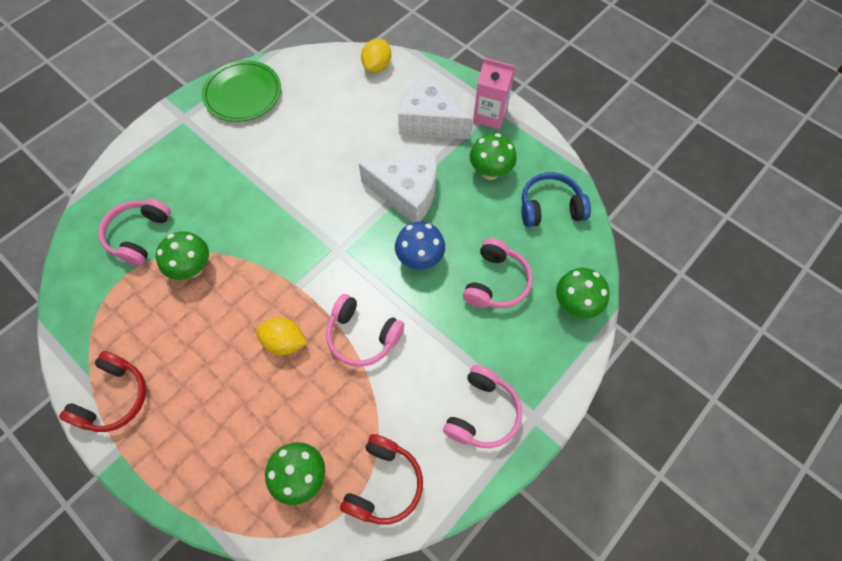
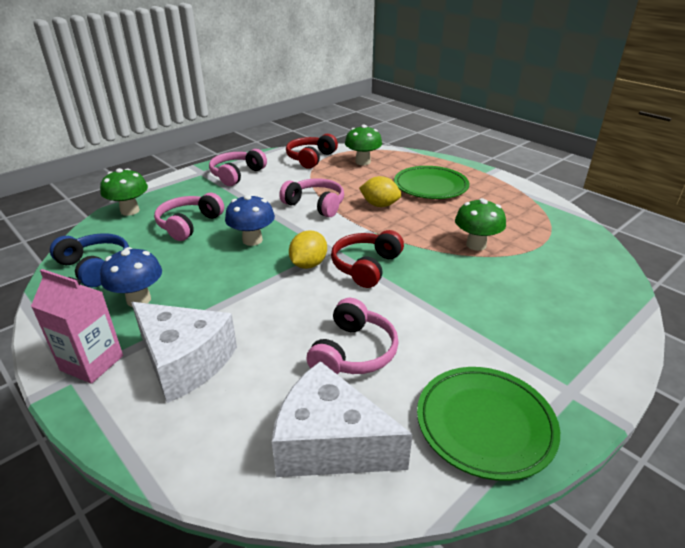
camera: 175 degrees left, 30 degrees down
red headphones [59,351,146,432] -> red headphones moved to [331,230,404,288]
pink headphones [98,199,171,266] -> pink headphones moved to [307,298,399,374]
white cheese [358,154,437,222] -> white cheese moved to [272,361,413,477]
yellow lemon [361,39,391,73] -> yellow lemon moved to [289,230,327,269]
green mushroom [469,133,517,180] -> blue mushroom [100,247,162,307]
blue headphones [521,172,591,227] -> blue headphones turned 135 degrees counterclockwise [50,233,129,287]
none -> green plate [394,166,469,199]

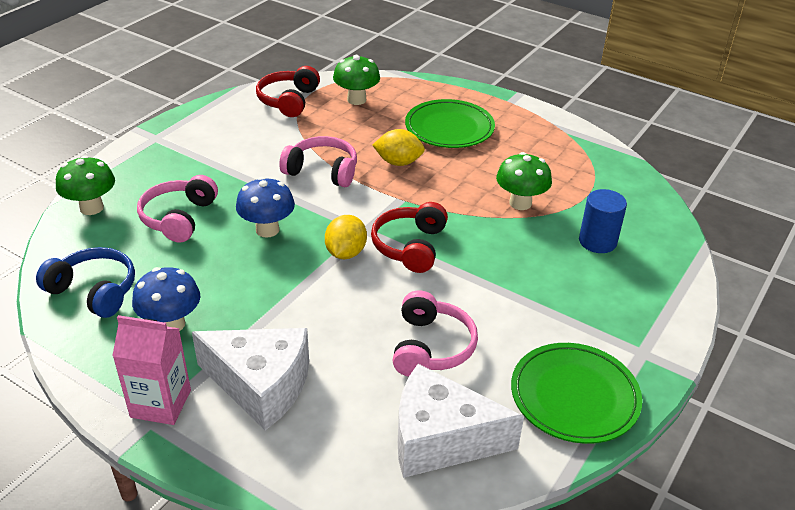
camera: 15 degrees left, 5 degrees up
pink headphones [209,149,267,186] -> none
none -> blue cylinder [579,189,627,253]

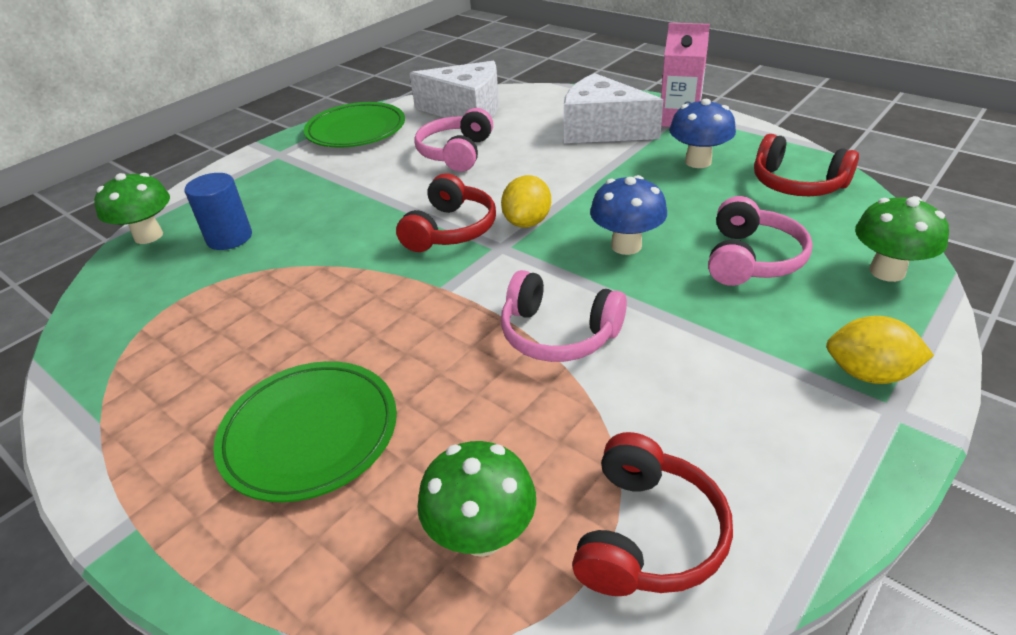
camera: 170 degrees left, 0 degrees up
blue headphones [36,247,135,318] -> red headphones [754,134,859,196]
yellow lemon [373,129,425,166] -> yellow lemon moved to [826,316,934,384]
green mushroom [496,152,552,210] -> green mushroom moved to [94,173,170,244]

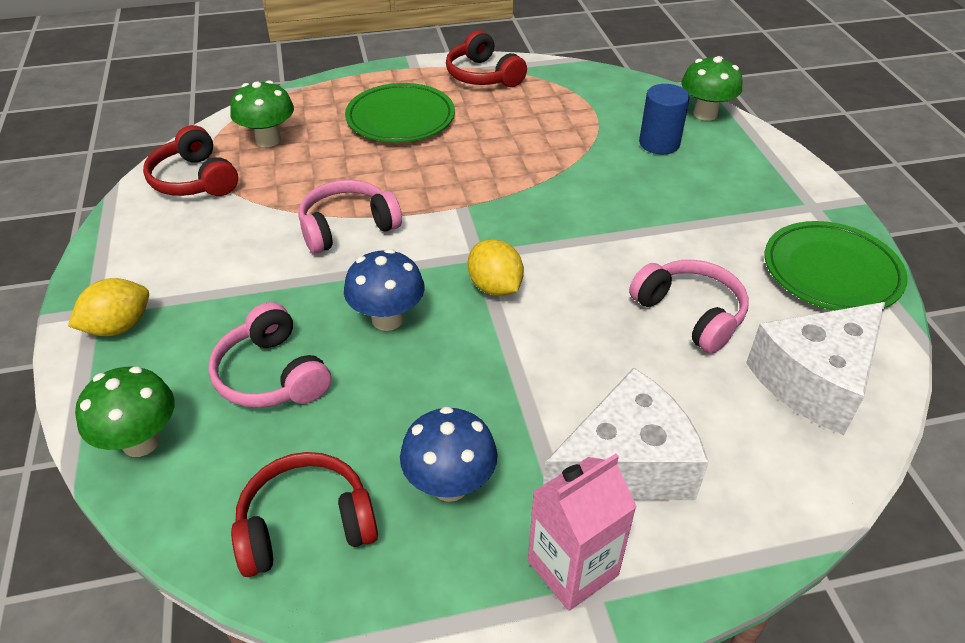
camera: 125 degrees right, 5 degrees up
red headphones [396,173,496,252] -> red headphones moved to [446,30,527,87]

